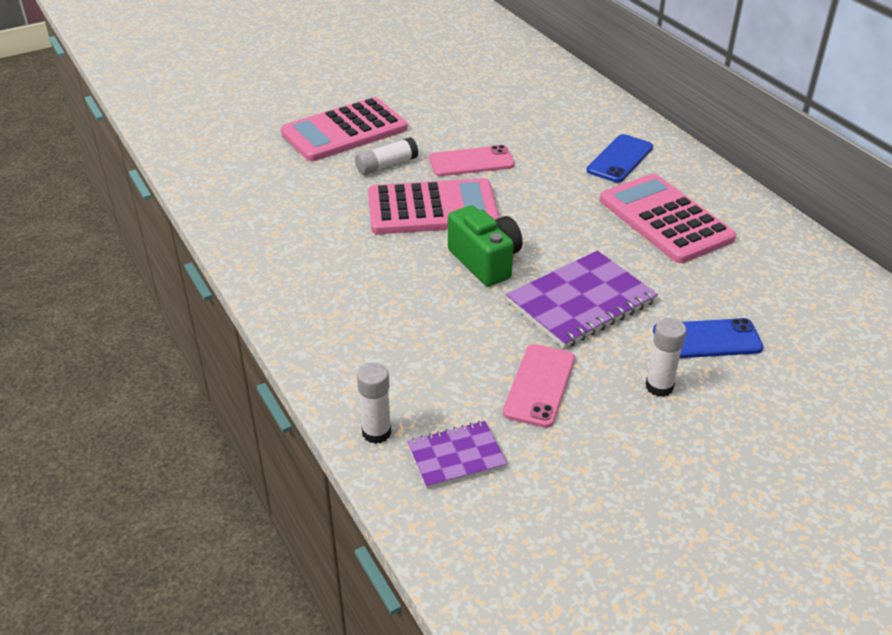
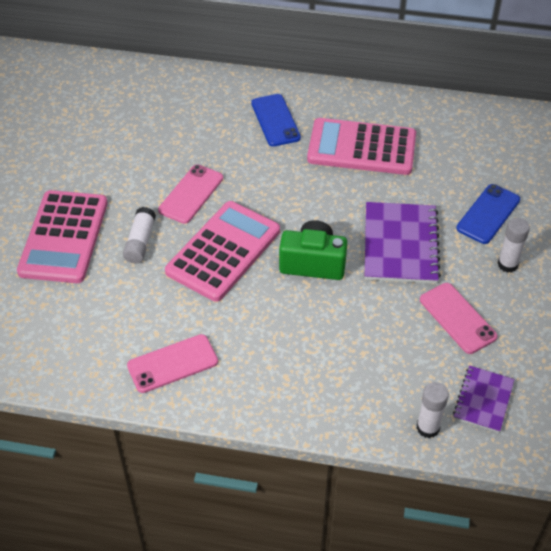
camera: 50 degrees left, 10 degrees up
none -> pink phone [127,334,218,393]

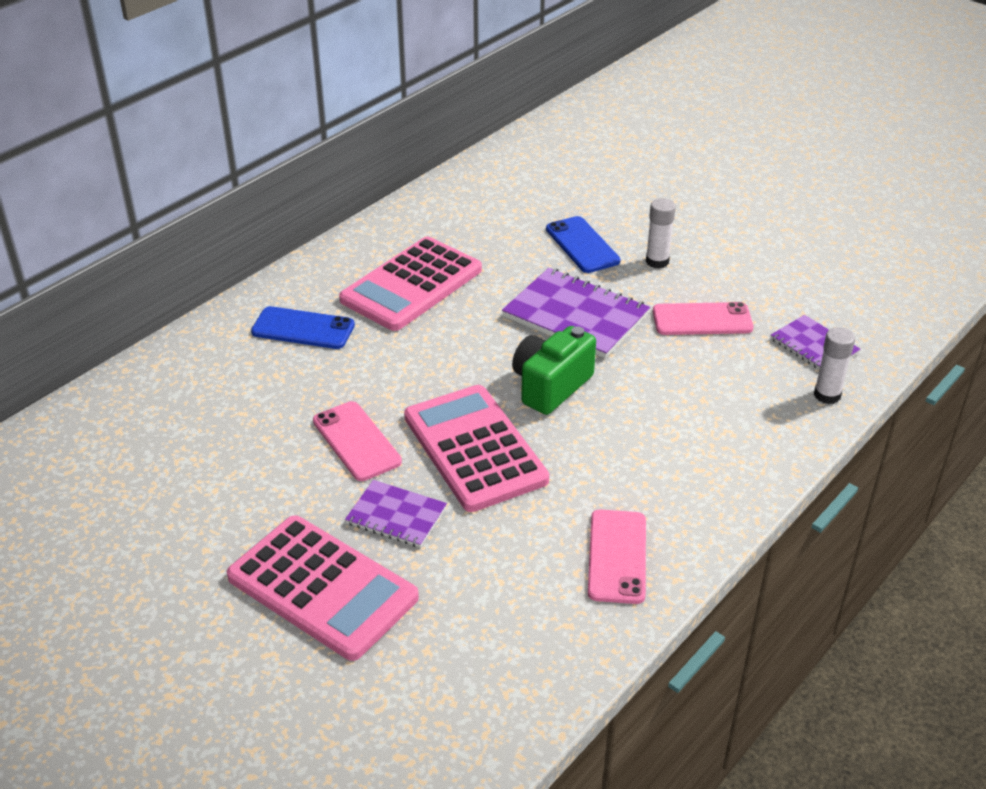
camera: 60 degrees left, 10 degrees down
white glue stick [123,207,156,263] -> purple notebook [345,480,447,548]

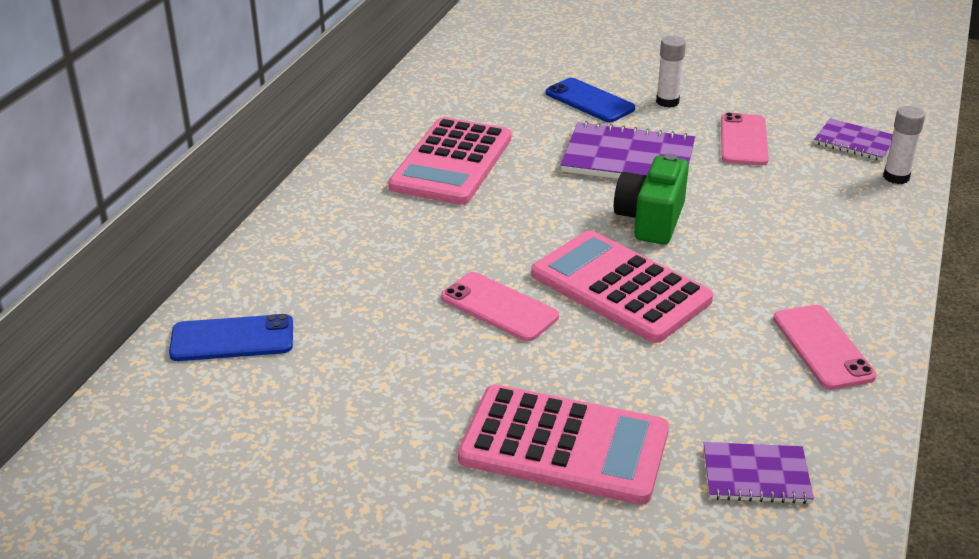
camera: 20 degrees left, 5 degrees down
blue phone [251,306,355,349] -> blue phone moved to [169,314,293,361]
purple notebook [345,480,447,548] -> purple notebook moved to [704,442,814,504]
pink phone [653,302,754,335] -> pink phone turned 60 degrees counterclockwise [721,112,769,165]

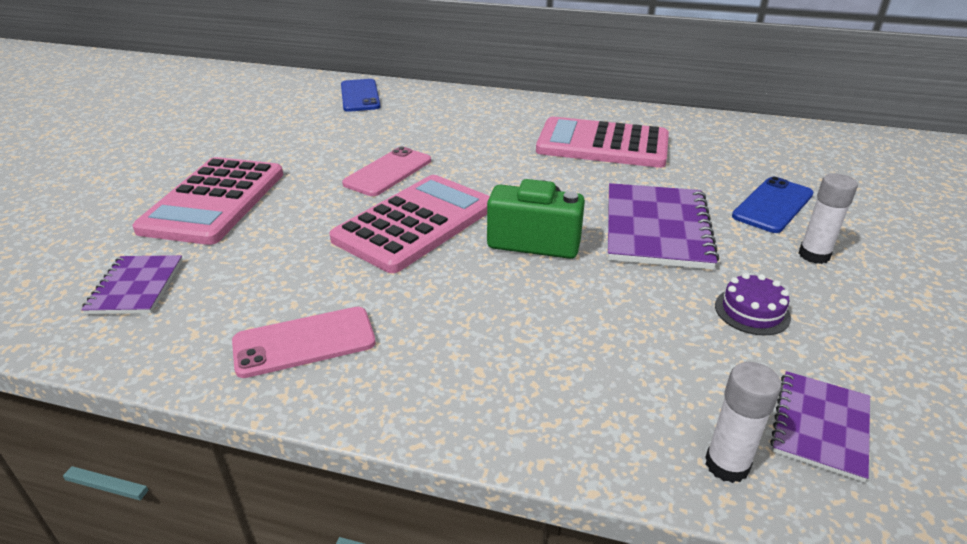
camera: 85 degrees right, 0 degrees up
pink phone [721,112,769,165] -> purple cake [715,273,791,335]

